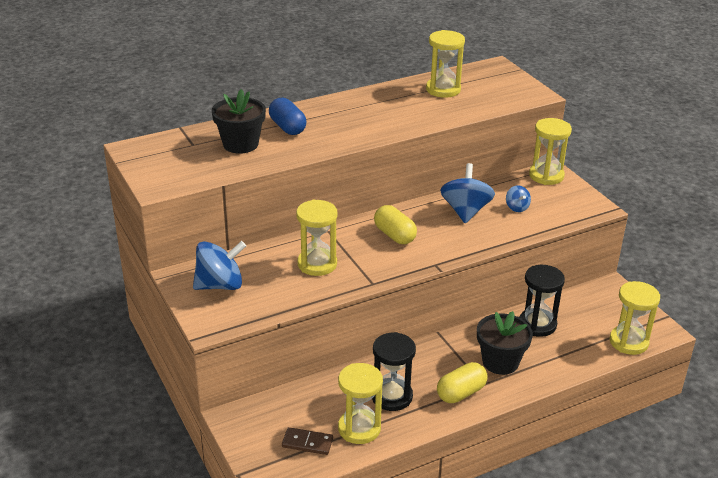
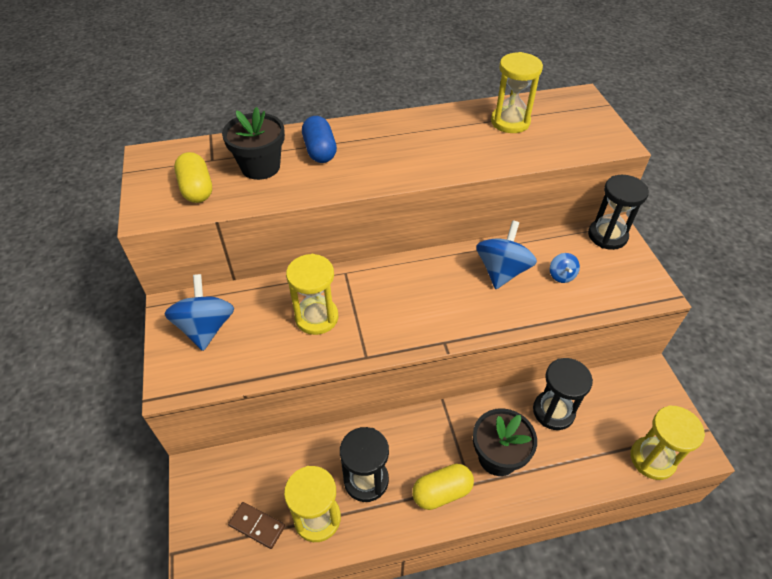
camera: 15 degrees right, 15 degrees up
blue spinning top [193,241,246,290] -> blue spinning top turned 90 degrees counterclockwise [164,274,234,351]
yellow capsule [374,205,417,244] -> yellow capsule moved to [174,152,212,203]
yellow hourglass [529,118,572,185] -> black hourglass [588,175,649,250]

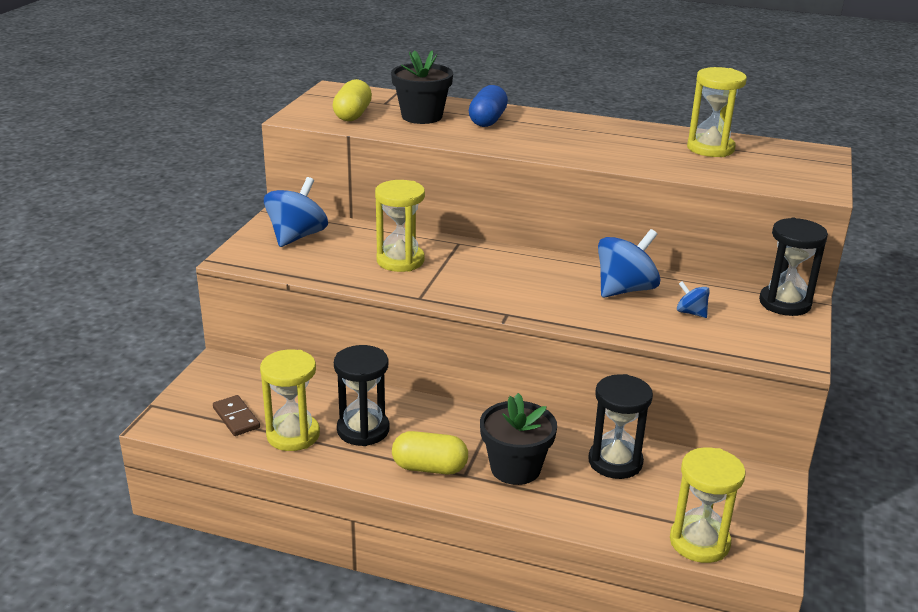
camera: 30 degrees right, 20 degrees down
blue spinning top [550,253,580,283] -> blue spinning top turned 105 degrees clockwise [677,281,710,318]

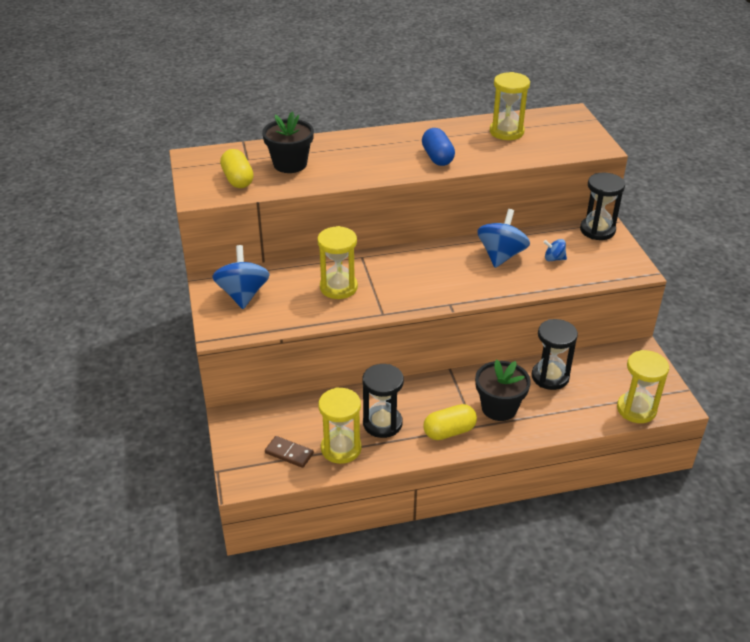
camera: 30 degrees left, 10 degrees up
blue capsule [469,85,508,127] -> blue capsule moved to [422,128,455,166]

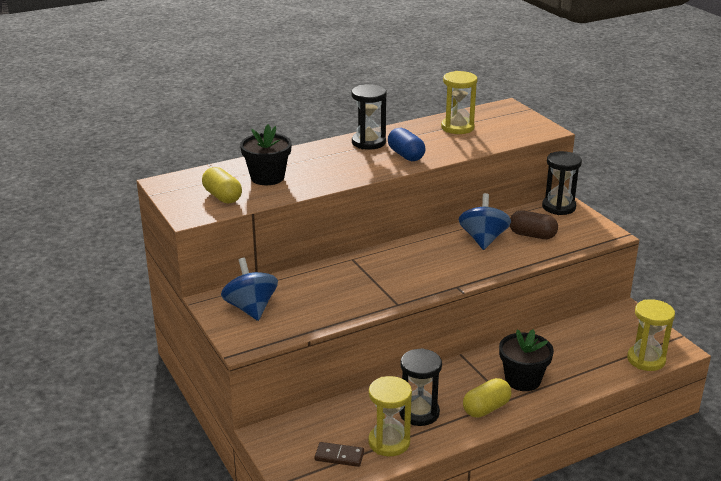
camera: 15 degrees left, 10 degrees down
yellow hourglass [317,226,358,299] -> none
black hourglass [532,319,578,390] -> black hourglass moved to [352,84,387,150]
blue spinning top [544,239,567,261] -> brown capsule [510,211,558,239]

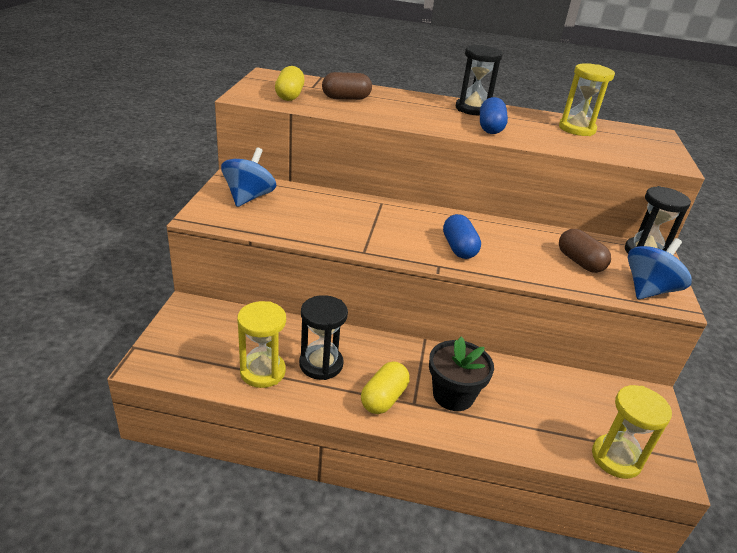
camera: 35 degrees right, 5 degrees up
black flower pot [240,124,292,185] -> brown capsule [322,72,372,100]
brown domino [314,442,364,467] -> none
blue spinning top [459,193,511,250] -> blue spinning top moved to [628,238,692,299]
yellow capsule [463,378,511,418] -> yellow capsule turned 60 degrees counterclockwise [361,362,409,414]
none -> blue capsule [443,214,481,259]

